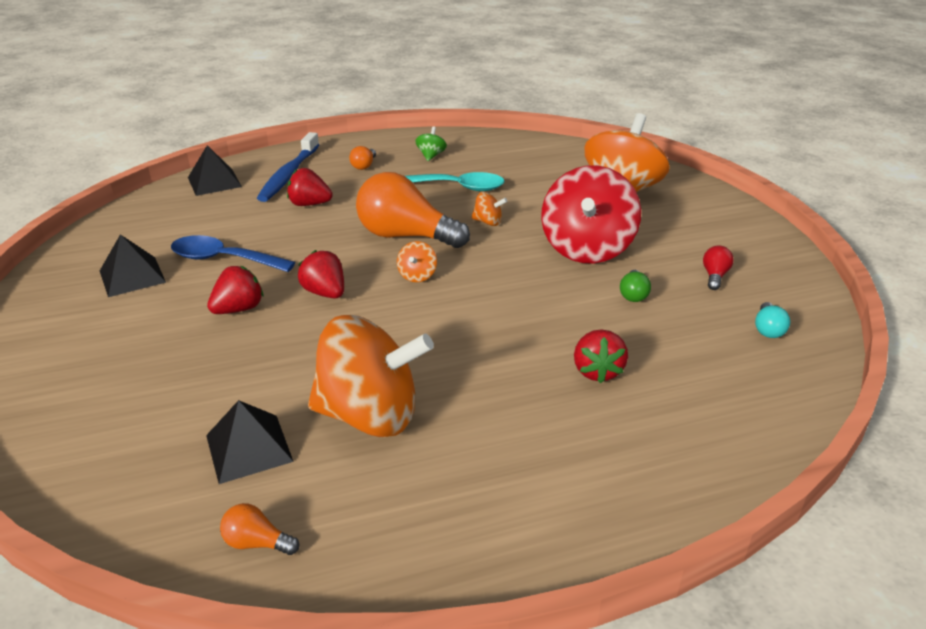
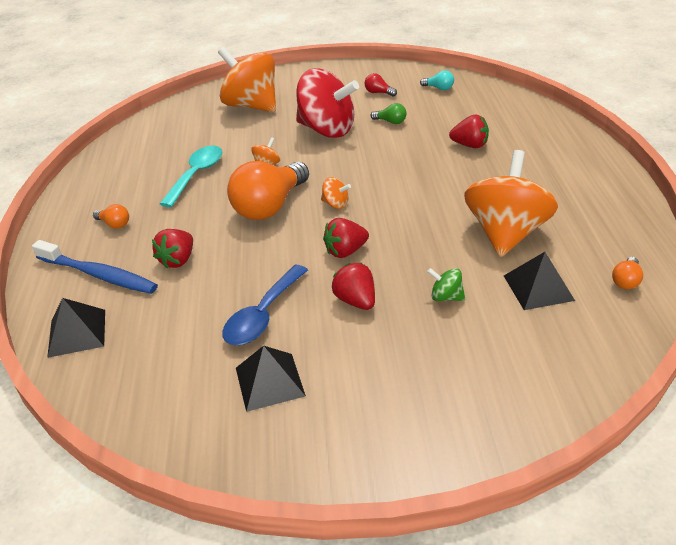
camera: 75 degrees left, 5 degrees up
green spinning top [415,126,447,161] -> green spinning top moved to [427,268,465,301]

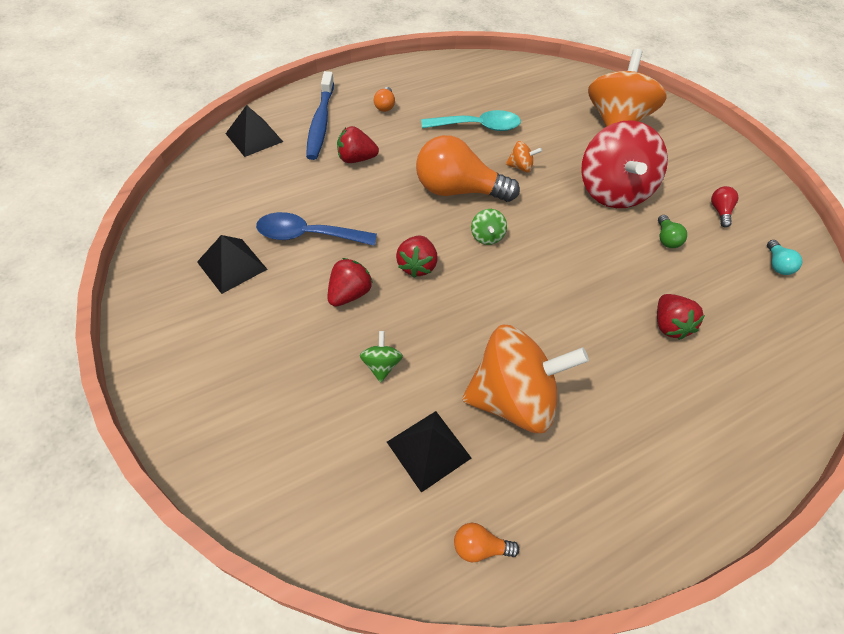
camera: 60 degrees right, 15 degrees up
orange spinning top [321,177,351,209] -> green spinning top [471,209,507,245]
red strawberry [323,218,369,258] -> red strawberry turned 120 degrees counterclockwise [396,236,438,278]

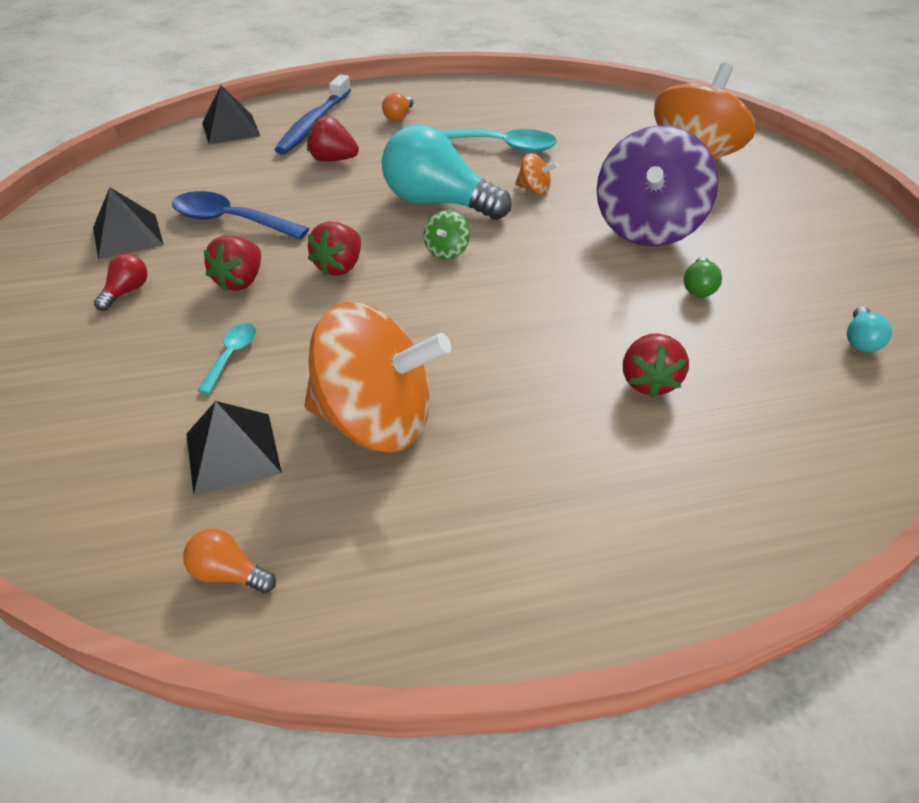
camera: 20 degrees right, 10 degrees down
red strawberry [328,258,373,307] -> red strawberry turned 150 degrees clockwise [203,236,261,291]
green spinning top [360,331,403,383] -> turquoise spoon [197,323,256,394]
orange light bulb [416,135,520,202] -> turquoise light bulb [382,124,511,220]
red spinning top [581,120,668,208] -> purple spinning top [597,126,718,247]
red light bulb [711,186,738,228] -> red light bulb moved to [94,254,147,311]

